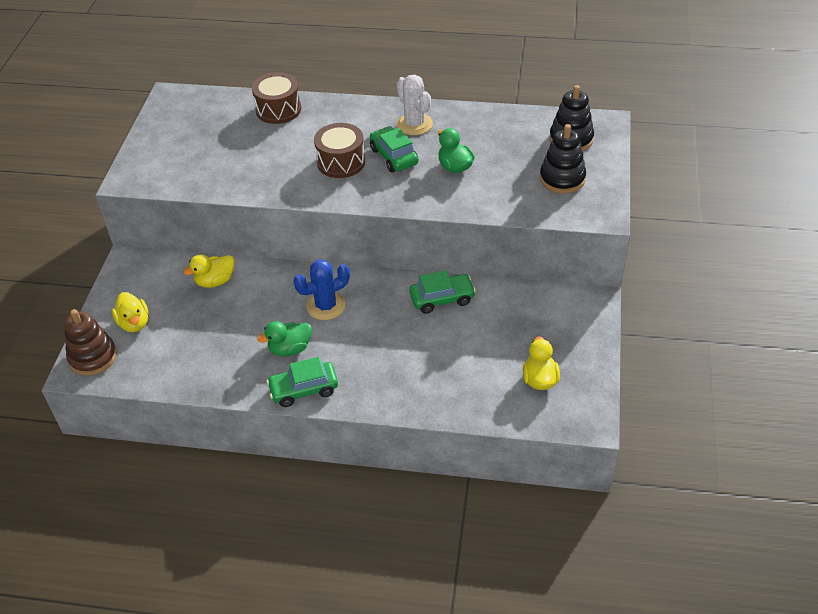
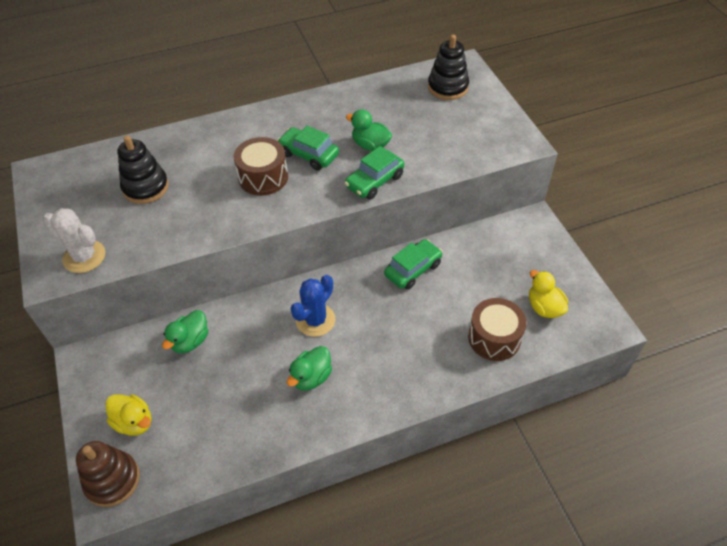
camera: 30 degrees left, 5 degrees up
yellow duck [184,254,234,288] -> green duck [162,310,208,353]
brown drum [252,72,301,124] -> brown drum moved to [468,298,527,361]
green car [266,357,338,407] -> green car moved to [344,146,404,200]
white cactus [397,75,433,135] -> white cactus moved to [43,208,106,273]
black stacking toy [540,124,586,194] -> black stacking toy moved to [118,135,169,204]

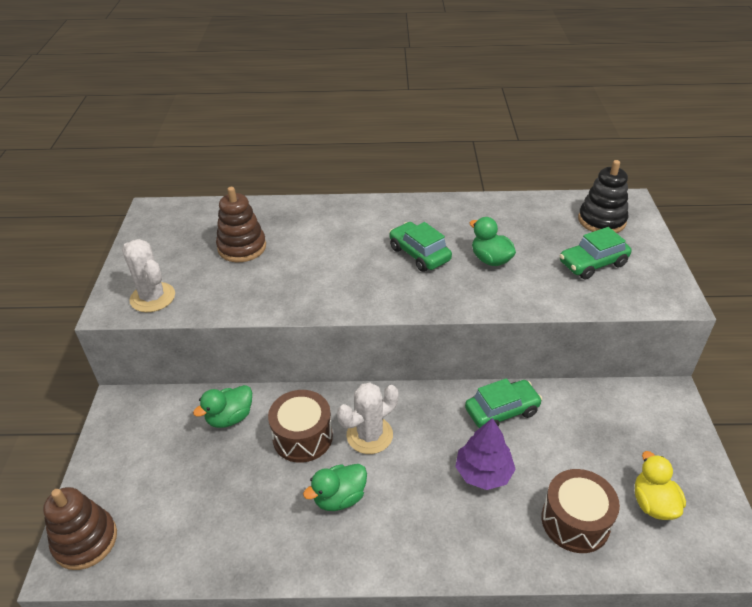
camera: 20 degrees right, 10 degrees down
yellow duck [106,394,152,436] -> none
black stacking toy [118,135,169,204] -> brown stacking toy [216,187,266,262]
brown drum [234,137,288,196] -> brown drum moved to [268,390,333,463]
blue cactus [291,275,335,337] -> white cactus [337,383,398,454]
green car [344,146,404,200] -> green car moved to [560,227,631,279]
none -> purple tree [455,418,516,490]

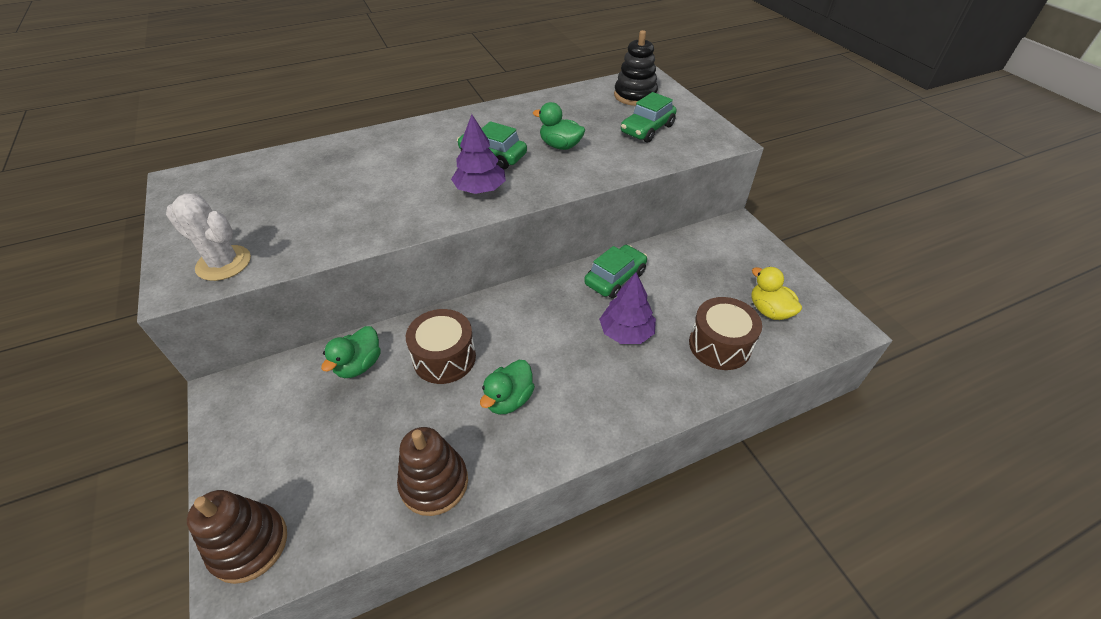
camera: 25 degrees left, 5 degrees up
brown stacking toy [216,187,266,262] -> brown stacking toy moved to [397,427,468,516]
white cactus [337,383,398,454] -> none
none -> purple tree [451,114,506,194]

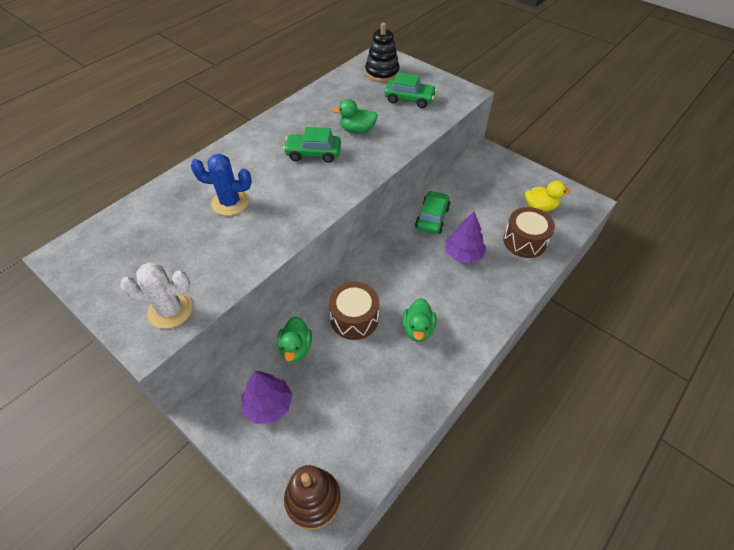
camera: 25 degrees left, 5 degrees up
brown stacking toy [397,427,468,516] -> none
purple tree [451,114,506,194] -> purple tree moved to [241,371,292,424]
green car [621,92,677,143] -> green car turned 90 degrees counterclockwise [384,72,437,108]
yellow duck [751,267,802,320] -> yellow duck turned 150 degrees clockwise [525,181,571,212]
none -> blue cactus [191,154,252,216]

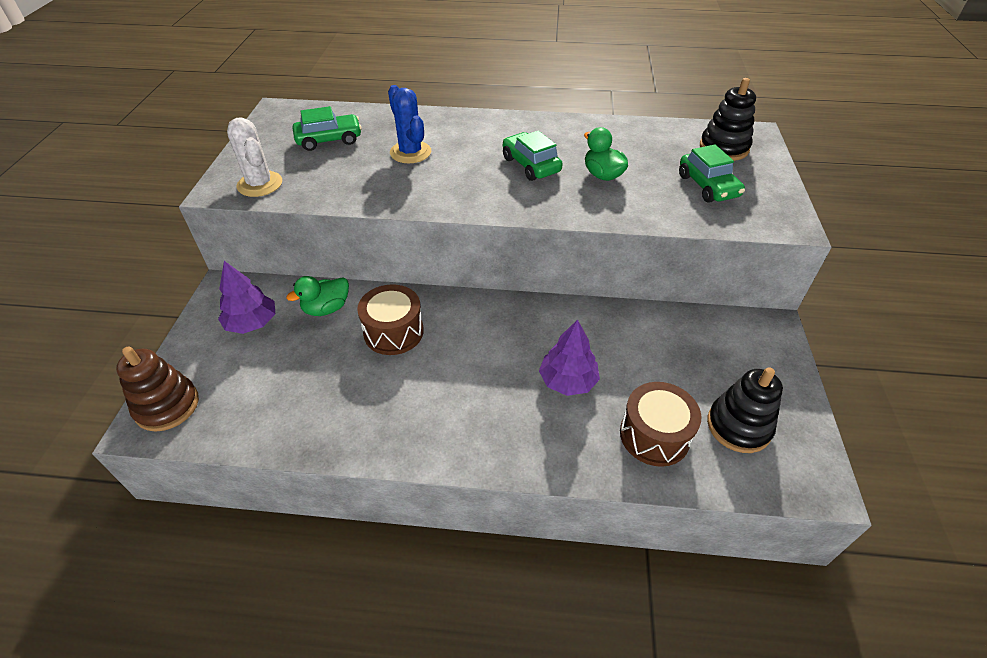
camera: 55 degrees right, 5 degrees down
green duck [403,298,436,342] -> none
green car [415,191,450,234] -> green car moved to [293,106,362,151]
yellow duck [525,181,571,212] -> black stacking toy [707,367,783,453]

